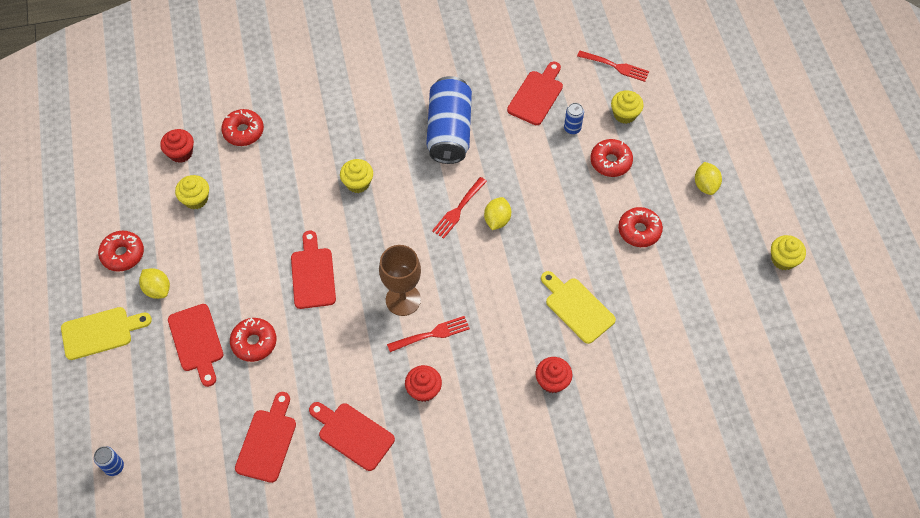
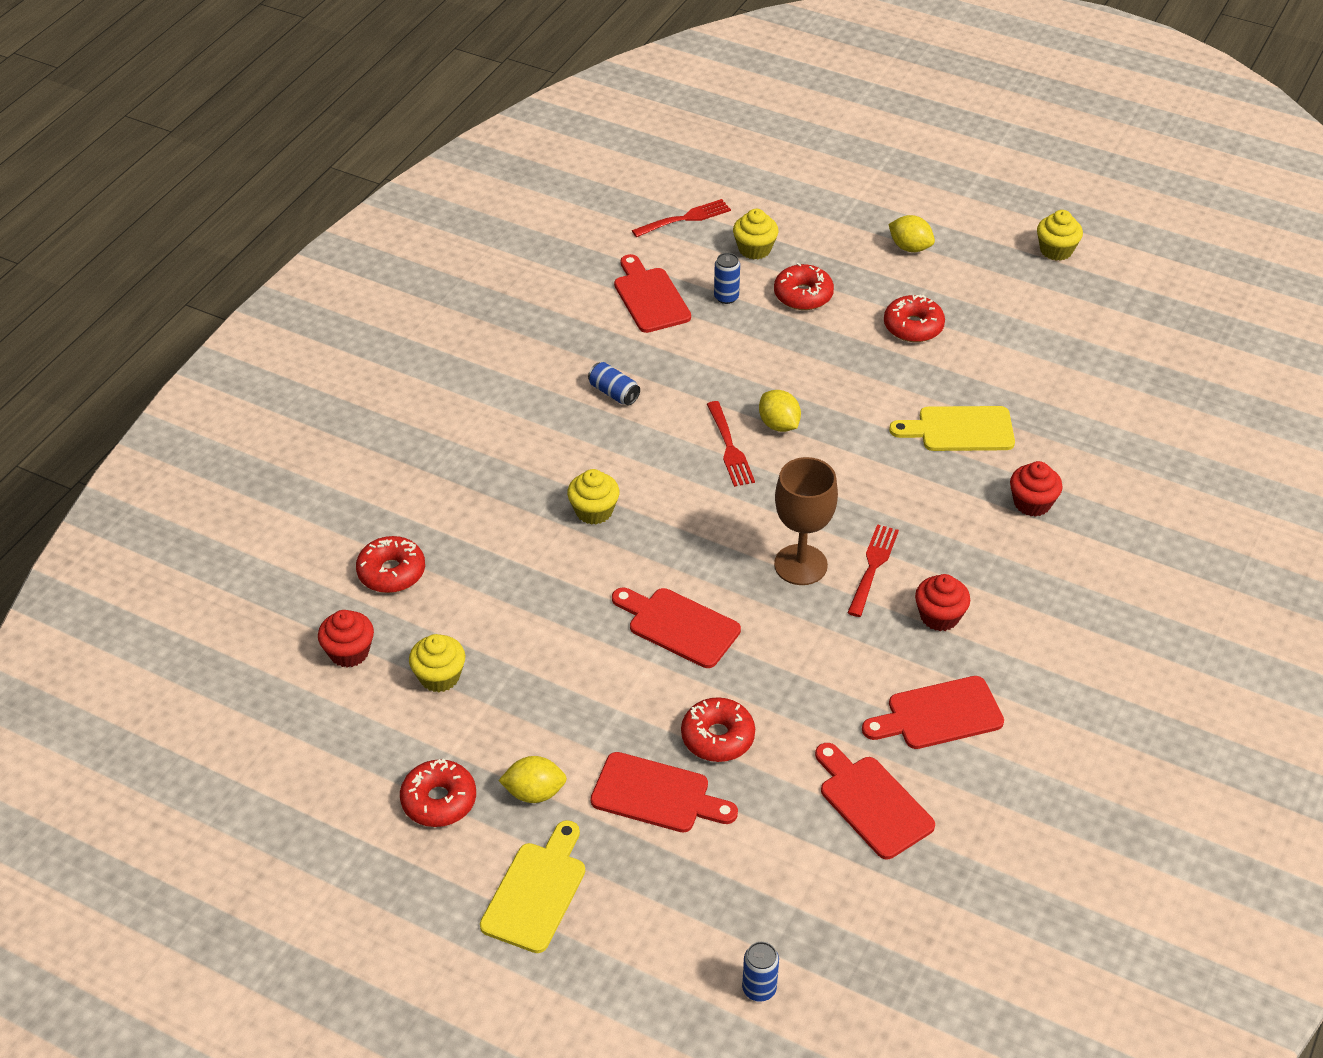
camera: 50 degrees left, 15 degrees down
blue can [426,76,472,164] -> blue can [588,362,640,405], size x0.42

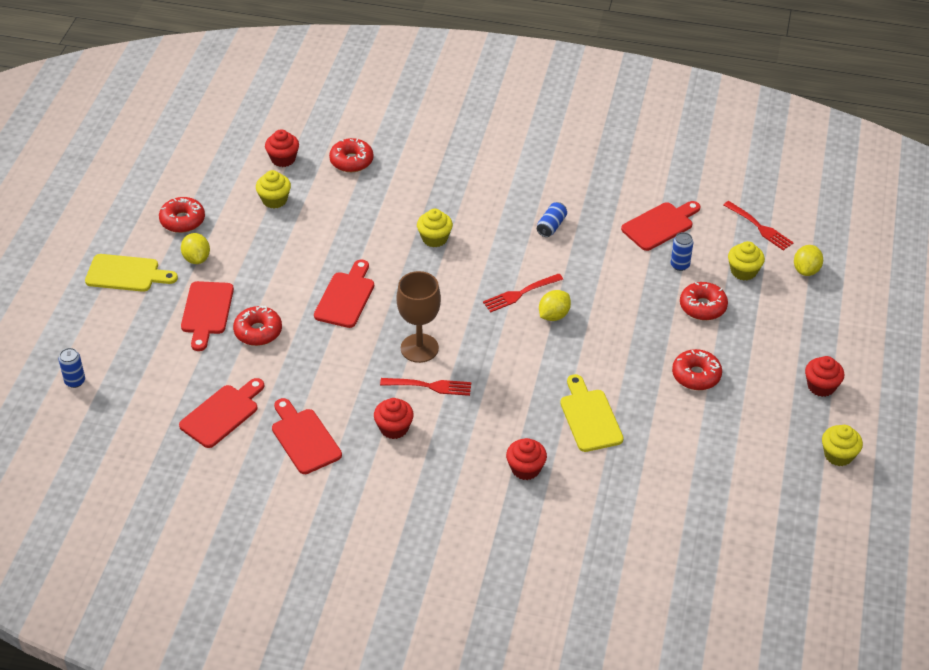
camera: 75 degrees right, 0 degrees up
yellow lemon [888,215,935,252] -> yellow lemon moved to [794,245,823,276]
none -> red cupcake [805,356,844,397]

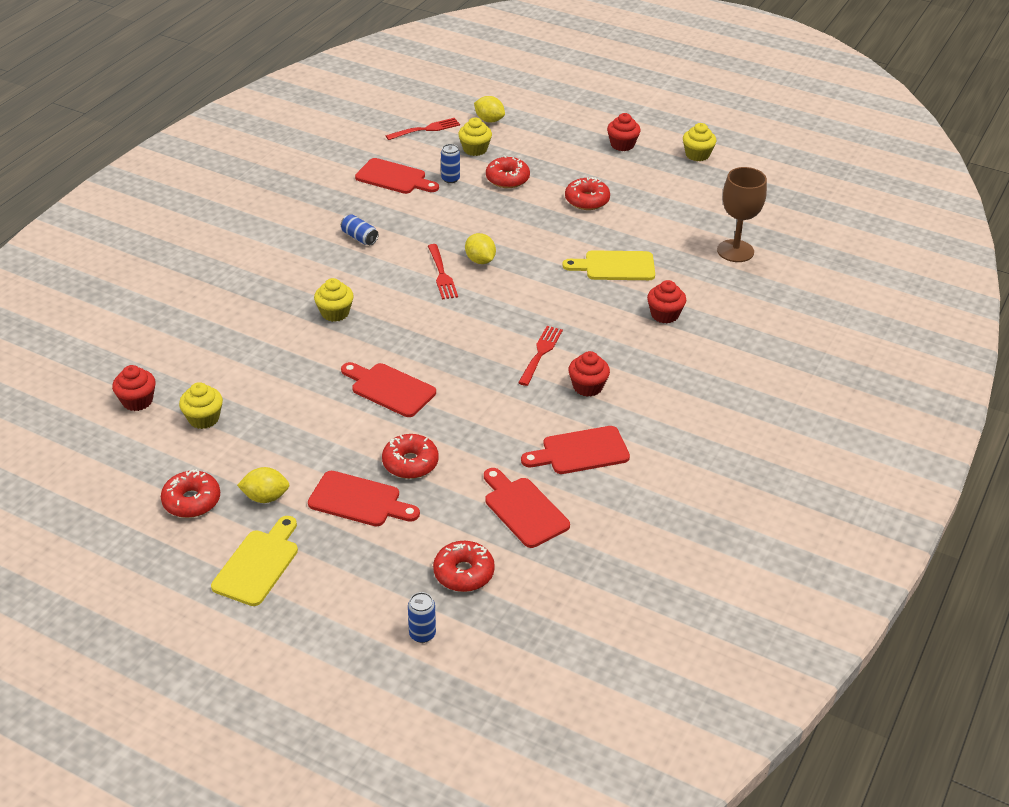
camera: 75 degrees left, 5 degrees down
red donut [329,138,374,172] -> red donut moved to [433,541,495,592]
brown goblet [396,271,441,363] -> brown goblet moved to [717,167,767,262]
red cutting board [621,201,700,251] -> red cutting board turned 135 degrees clockwise [355,158,439,194]

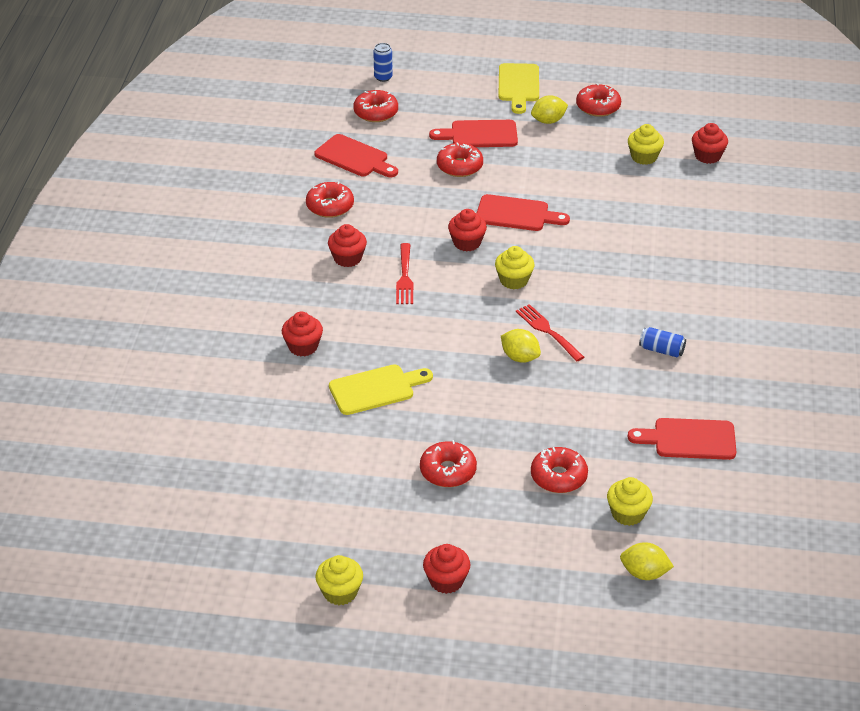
camera: 160 degrees right, 0 degrees up
yellow cupcake [314,278,354,322] -> yellow cupcake moved to [495,246,535,289]
red fork [386,118,460,140] -> none
blue can [441,144,460,183] -> none
red cutting board [521,426,630,474] -> red donut [306,181,354,218]
brown goblet [717,167,767,262] -> none
none -> red cupcake [448,209,487,252]

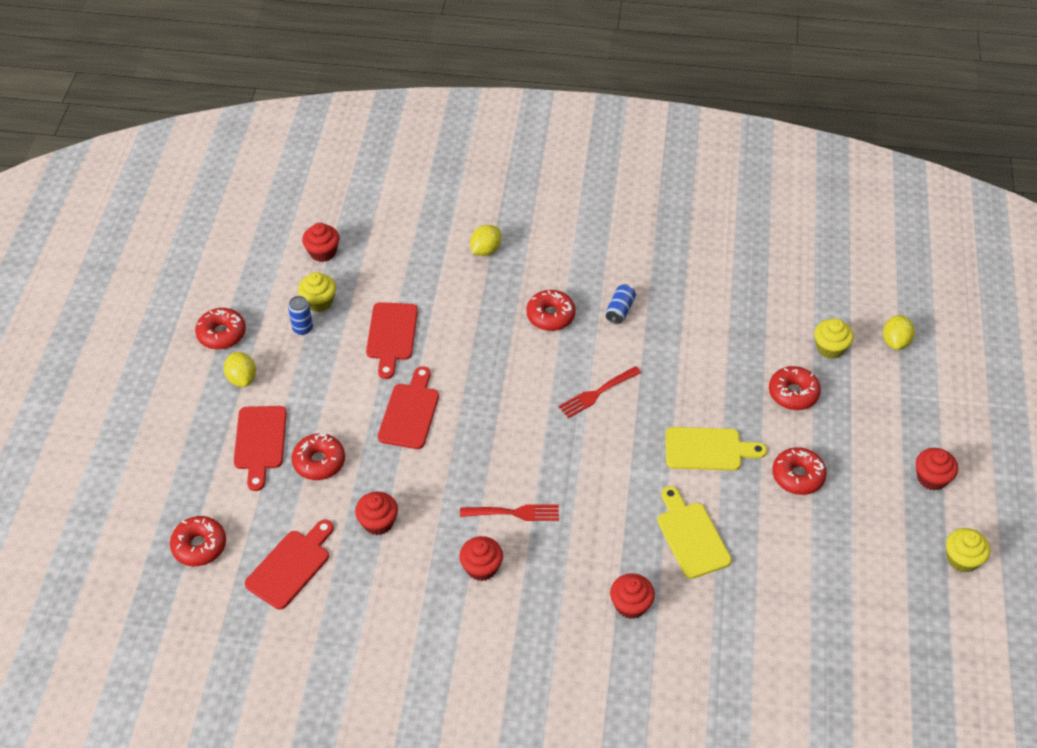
camera: 90 degrees left, 10 degrees up
red donut [306,181,354,218] -> red donut moved to [526,290,576,331]
blue can [373,43,393,82] -> blue can moved to [288,296,313,335]
red cupcake [448,209,487,252] -> red cupcake moved to [355,492,398,535]
yellow cupcake [495,246,535,289] -> none
yellow cutting board [498,63,539,114] -> yellow cutting board moved to [665,427,767,471]
yellow lemon [501,329,541,363] -> yellow lemon moved to [470,225,501,256]
red cutting board [627,418,736,460] -> red cutting board moved to [366,302,418,379]

